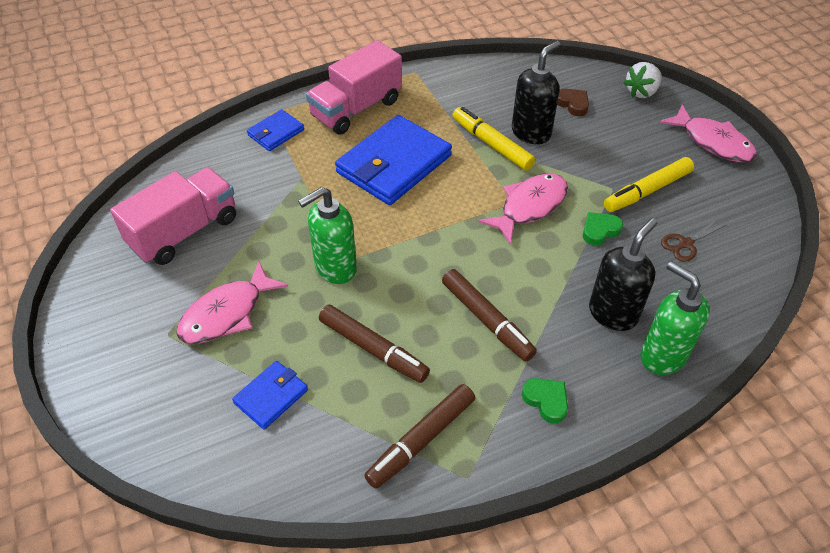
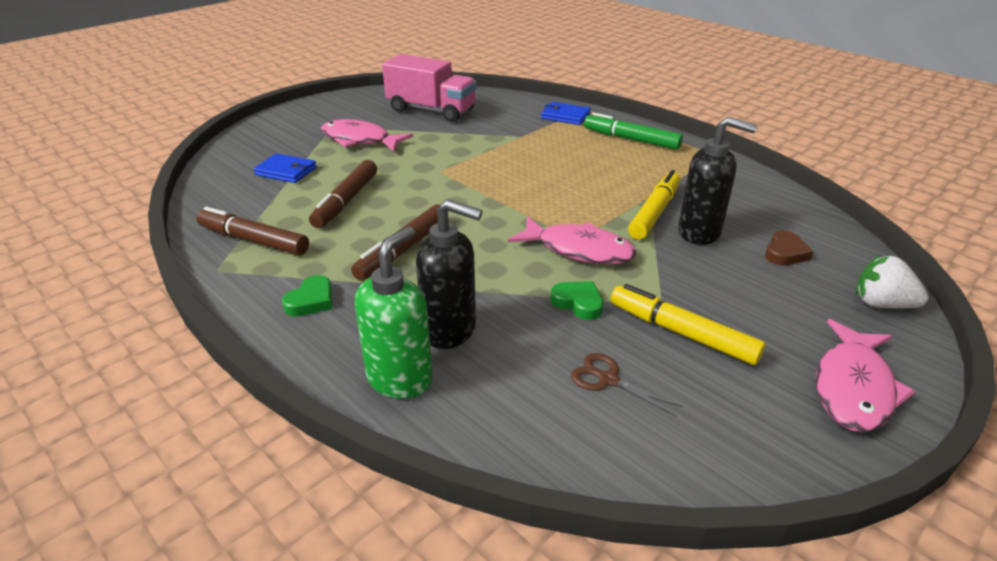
camera: 70 degrees right, 15 degrees down
green soap dispenser [298,187,357,284] -> none
pink truck [306,40,402,135] -> green marker [584,113,683,150]
blue wallet [335,115,452,205] -> none

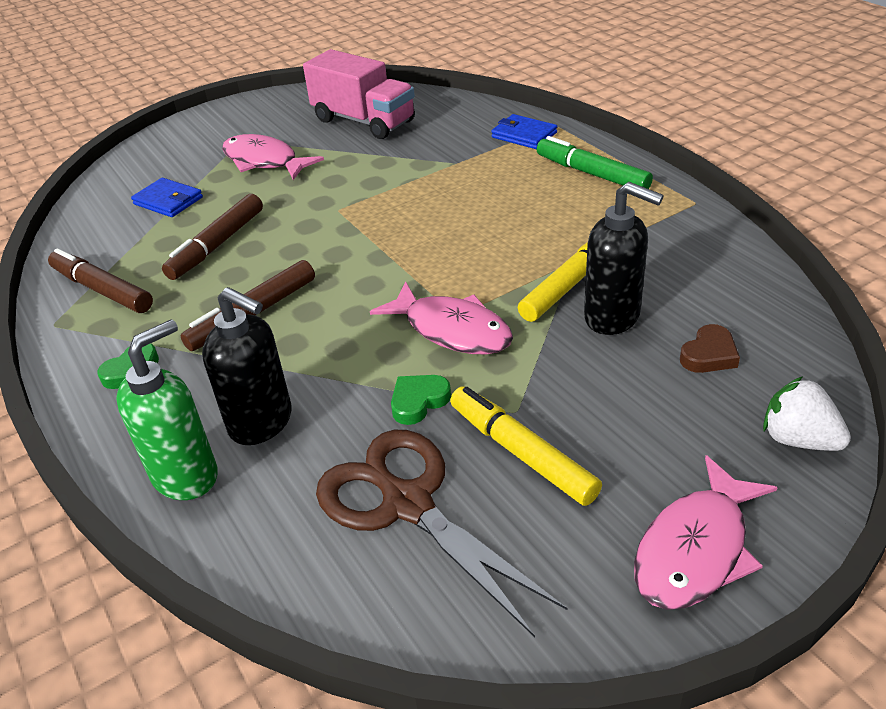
camera: 15 degrees right, 5 degrees up
green heart [551,281,604,320] -> green heart turned 90 degrees counterclockwise [391,375,451,425]
brown scissors [571,353,683,416] -> brown scissors [316,430,567,637], size x2.20

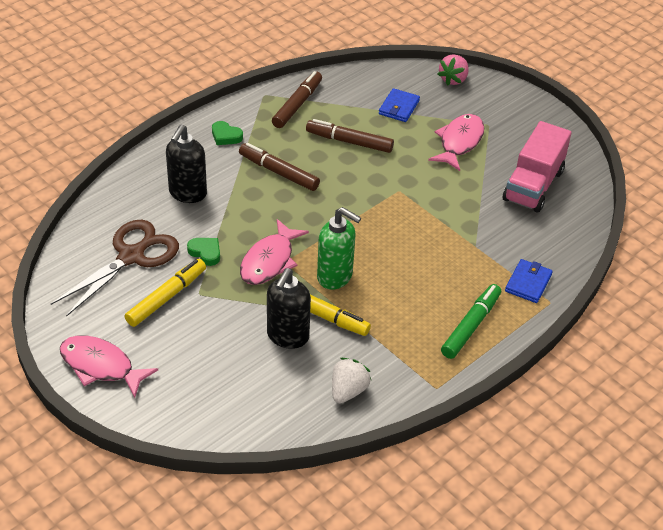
camera: 75 degrees right, 5 degrees up
green soap dispenser [116,319,218,500] -> green soap dispenser moved to [317,207,361,290]
brown heart [680,324,740,373] -> none
white strawberry [763,376,851,451] -> white strawberry moved to [332,358,371,403]
none -> pink strawberry [438,54,469,85]

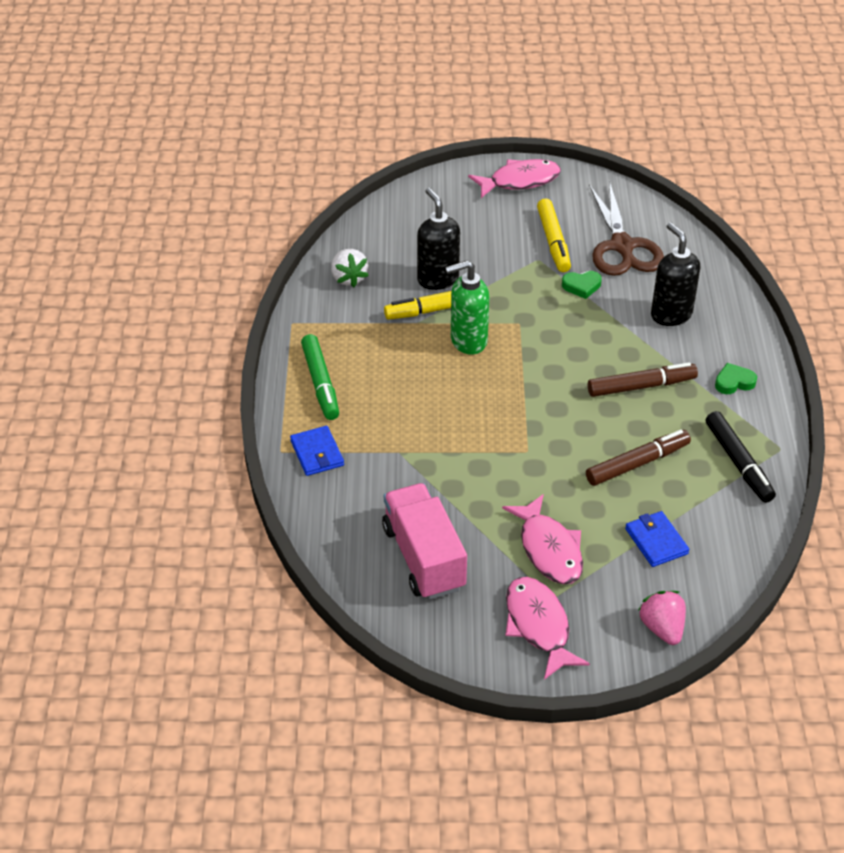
camera: 135 degrees right, 0 degrees up
pink fish [240,219,309,285] -> pink fish moved to [505,577,590,680]
brown marker [272,71,322,128] -> black marker [706,411,776,503]

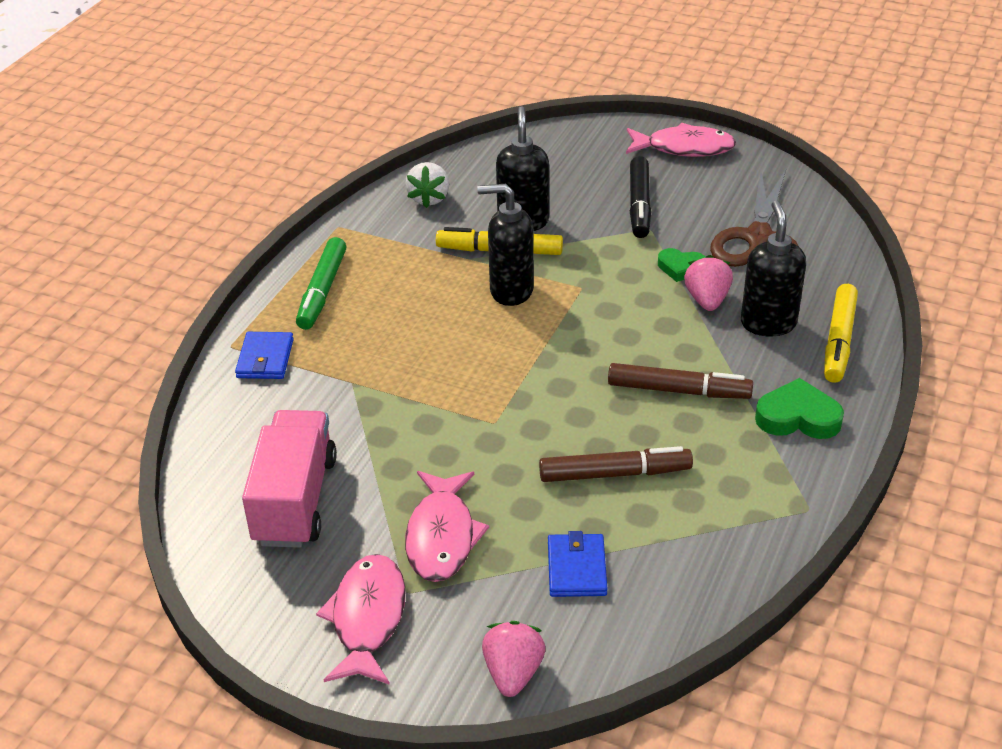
camera: 25 degrees right, 5 degrees down
green soap dispenser [445,260,489,355] -> black soap dispenser [477,184,534,306]
yellow marker [537,199,571,272] -> yellow marker moved to [824,284,858,383]
black marker [706,411,776,503] -> black marker moved to [630,156,651,238]
green heart [715,363,757,394] -> green heart [755,378,844,439], size x1.53
none -> pink strawberry [684,255,733,311]

